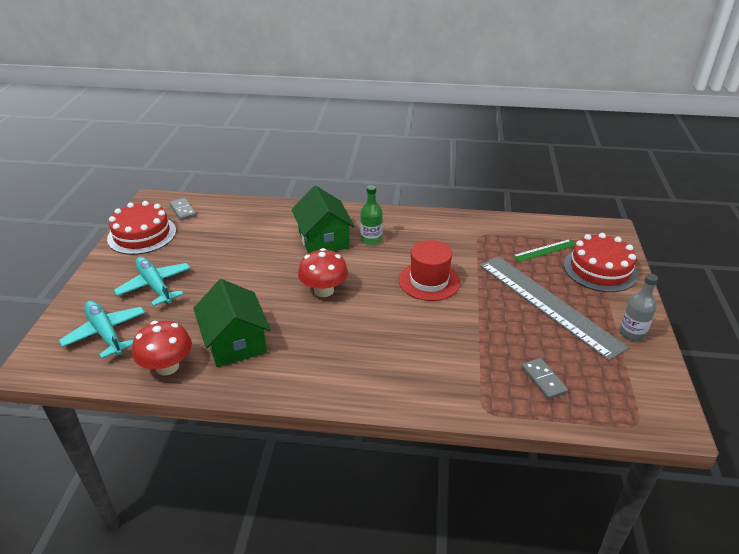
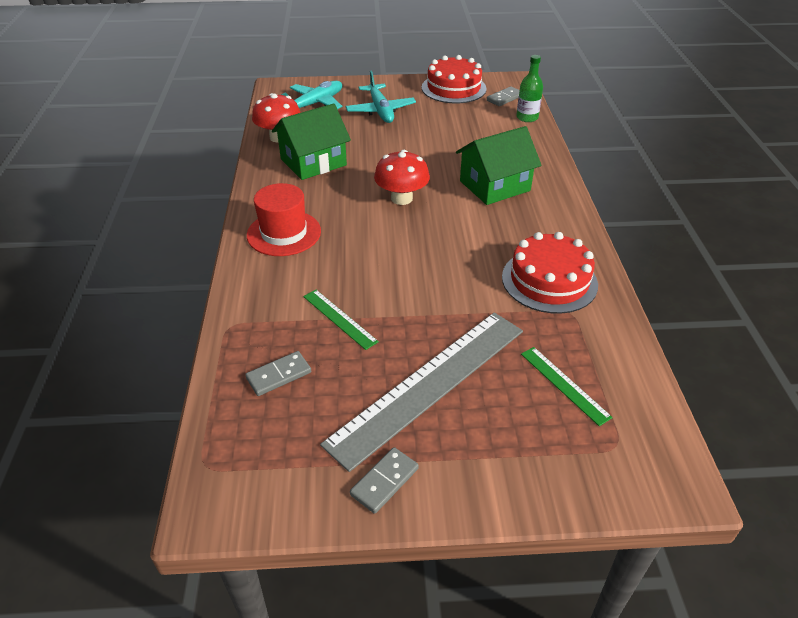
camera: 80 degrees right, 5 degrees up
turquoise plane [114,257,191,306] -> turquoise plane turned 120 degrees clockwise [345,71,416,123]
green bottle [360,185,383,245] -> green bottle moved to [516,55,543,122]
red hat [399,240,461,301] -> red hat moved to [247,183,321,256]
red cake [564,233,638,292] -> red cake moved to [502,232,598,314]
grey bottle [619,274,658,341] -> grey domino [350,447,419,514]
none -> green ruler [303,290,379,350]

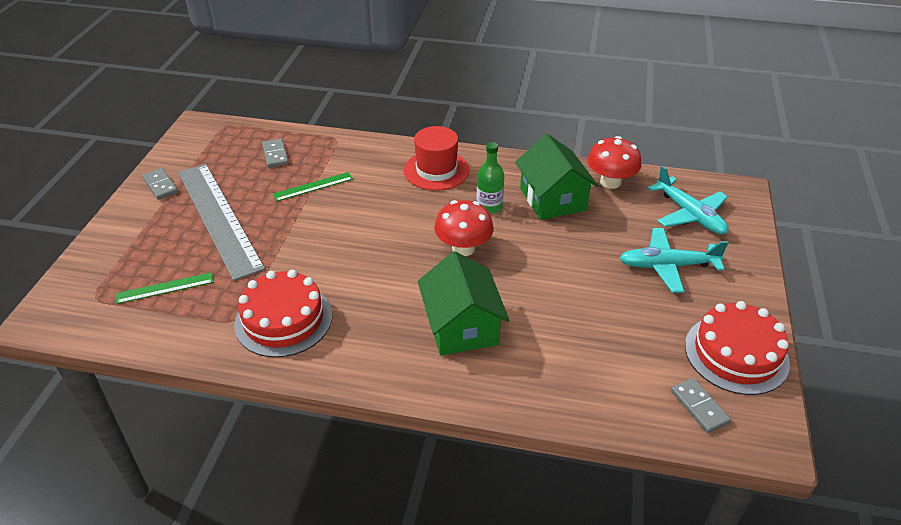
camera: 105 degrees right, 0 degrees up
green bottle [516,55,543,122] -> green bottle moved to [477,142,504,214]

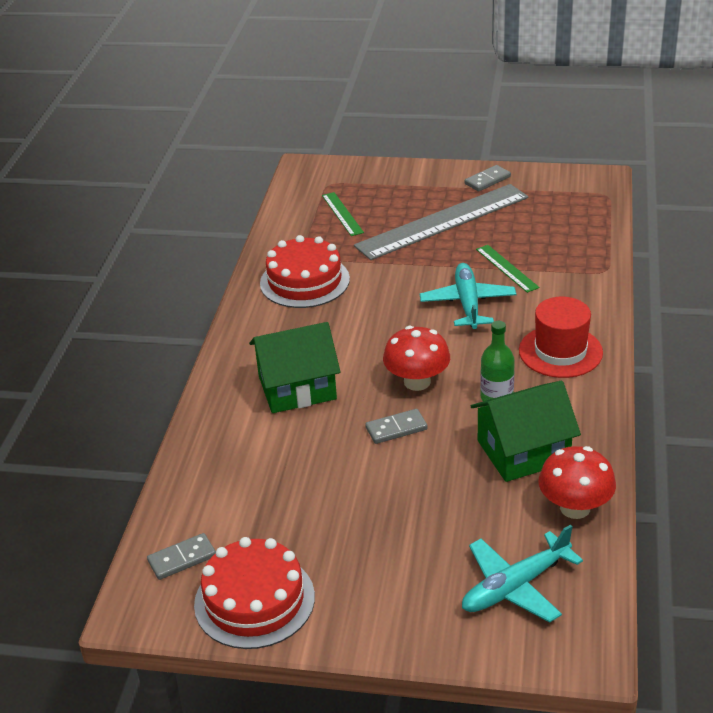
camera: 90 degrees right, 5 degrees down
grey domino [262,139,288,168] -> grey domino moved to [365,409,428,444]
turquoise plane [619,228,728,293] -> turquoise plane moved to [420,263,517,329]

